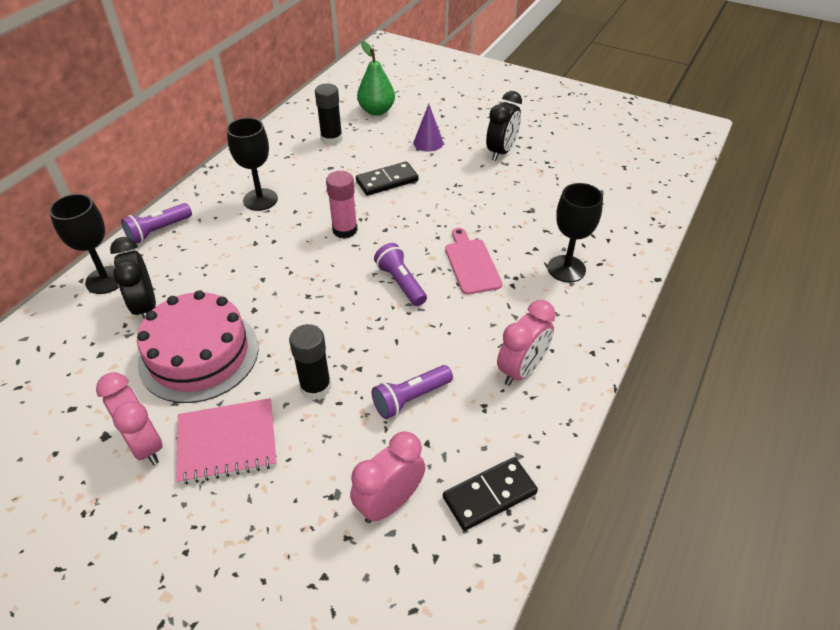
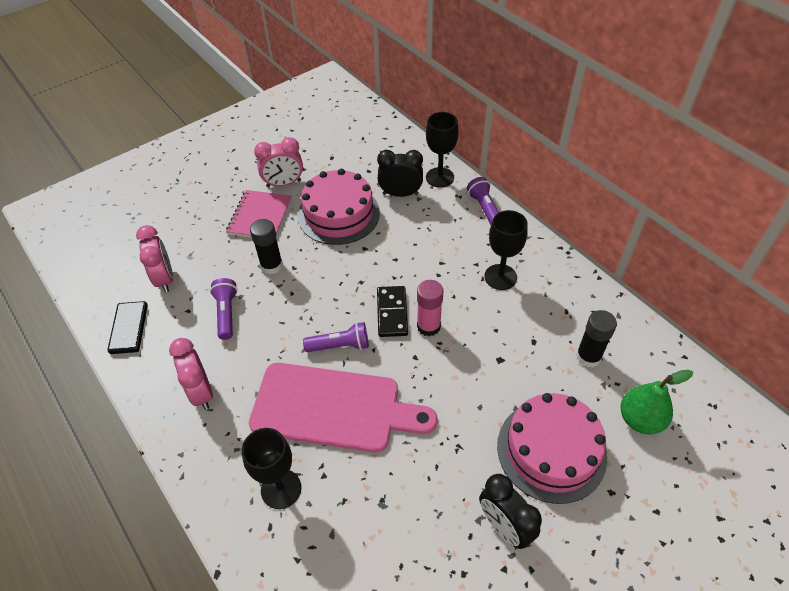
camera: 115 degrees right, 5 degrees up
black domino [356,161,419,196] -> black domino moved to [377,286,408,337]
purple cone [413,104,443,152] -> pink cake [497,393,607,504]
pink cutting board [445,228,502,295] -> pink cutting board [249,363,438,453], size x1.97

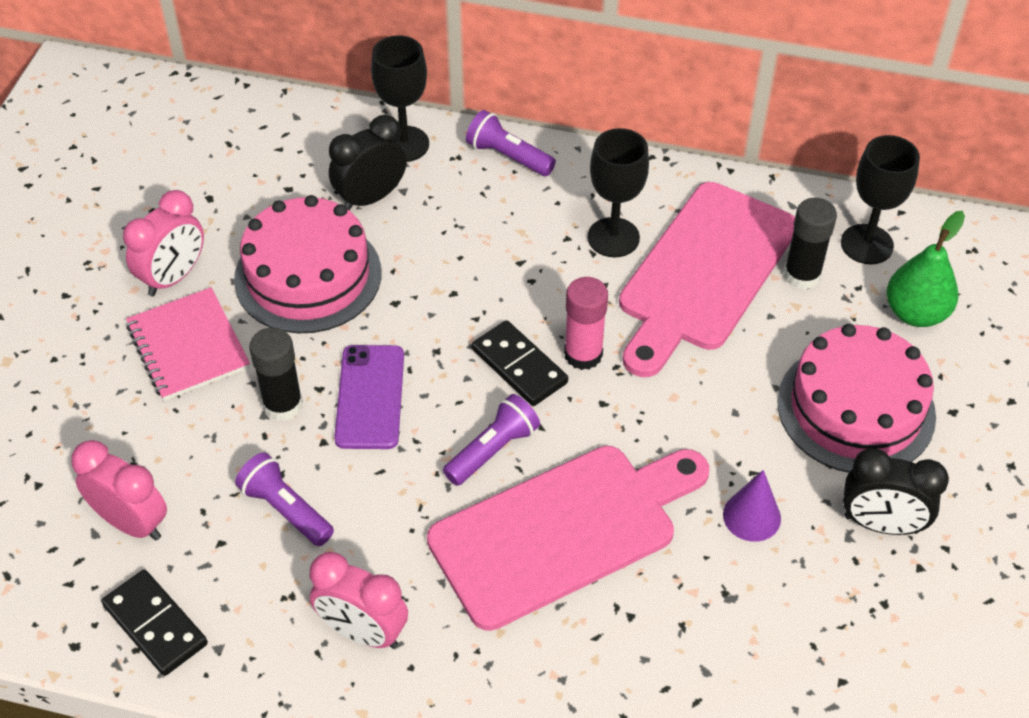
camera: 40 degrees left, 0 degrees up
black goblet [242,428,301,509] -> black goblet moved to [841,135,920,264]
none -> purple phone [334,345,404,449]
none -> pink cutting board [619,182,795,377]
none -> purple cone [723,470,781,542]

